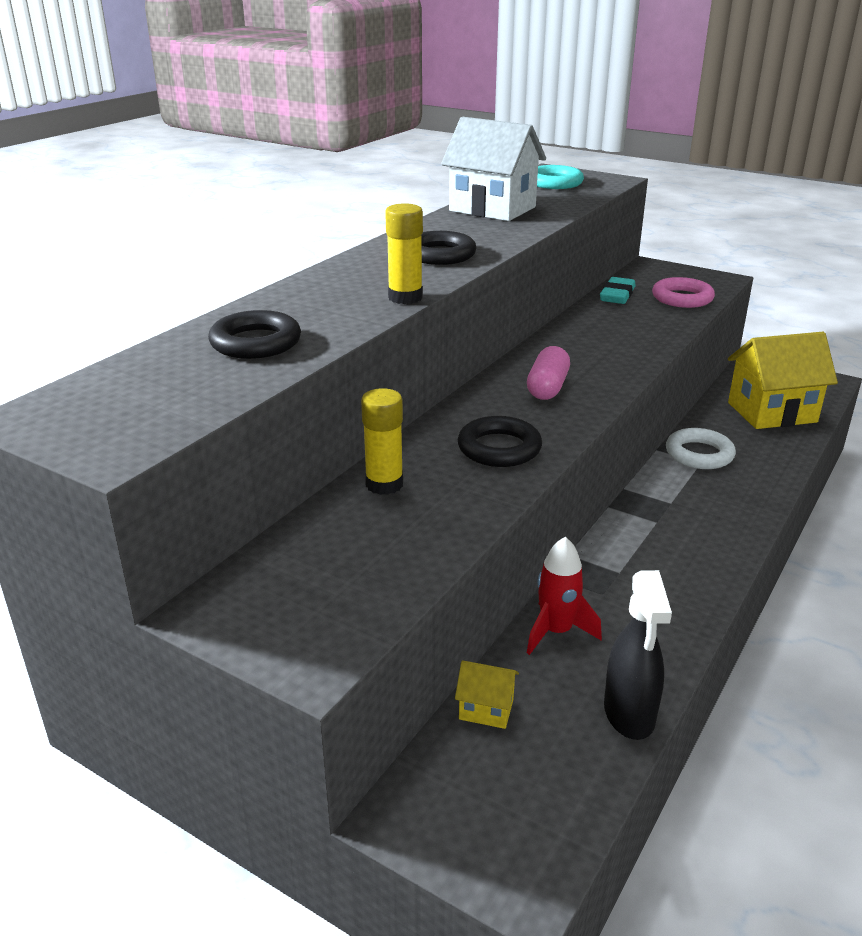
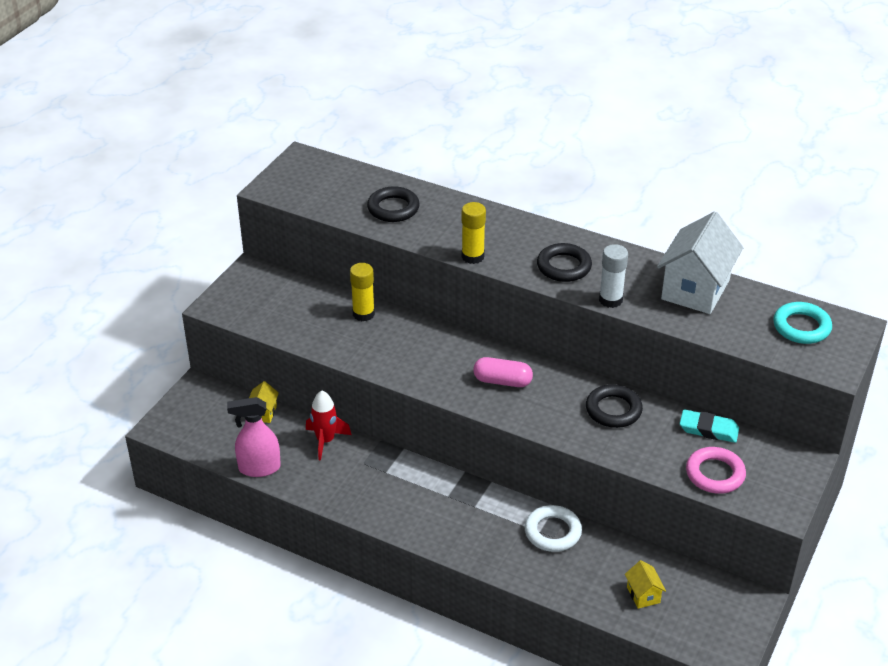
camera: 85 degrees right, 10 degrees up
black ring [458,416,542,467] -> black ring moved to [586,385,643,428]
black spray bottle [604,570,672,740] -> pink spray bottle [227,397,281,477]
yellow house [728,332,838,429] -> yellow house [625,560,666,609], size x0.44
none -> white glue stick [599,244,628,308]

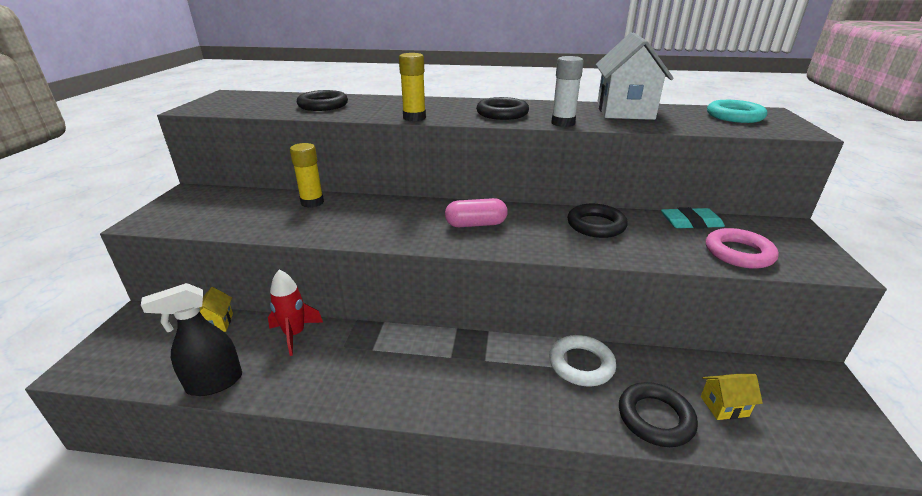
camera: 20 degrees left, 10 degrees down
pink spray bottle [227,397,281,477] -> black spray bottle [141,283,242,396]
yellow house [625,560,666,609] -> yellow house turned 60 degrees counterclockwise [701,374,763,420]
none -> black ring [619,382,698,447]

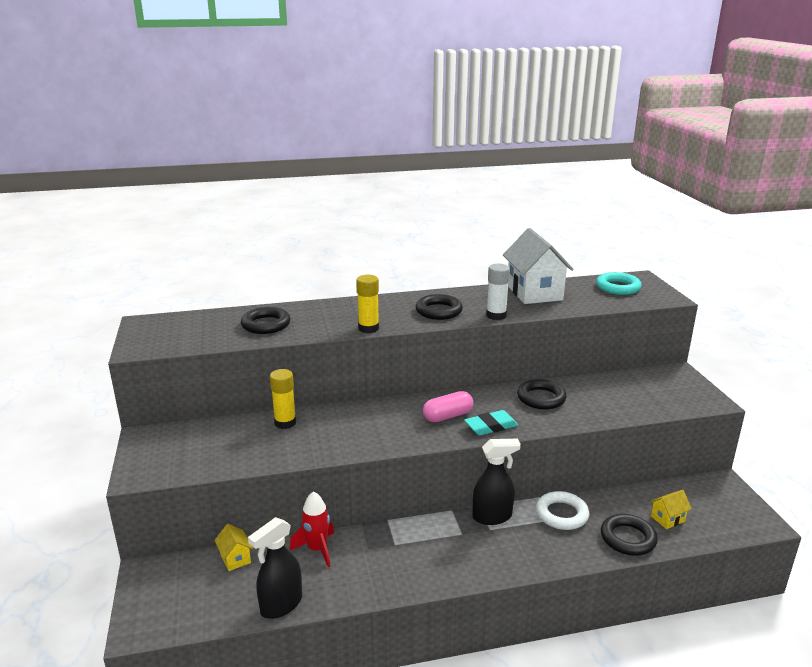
camera: 20 degrees left, 5 degrees down
turquoise eraser [661,207,725,229] -> turquoise eraser moved to [464,410,518,435]
pink ring [706,228,779,269] -> none
none -> black spray bottle [473,439,521,525]

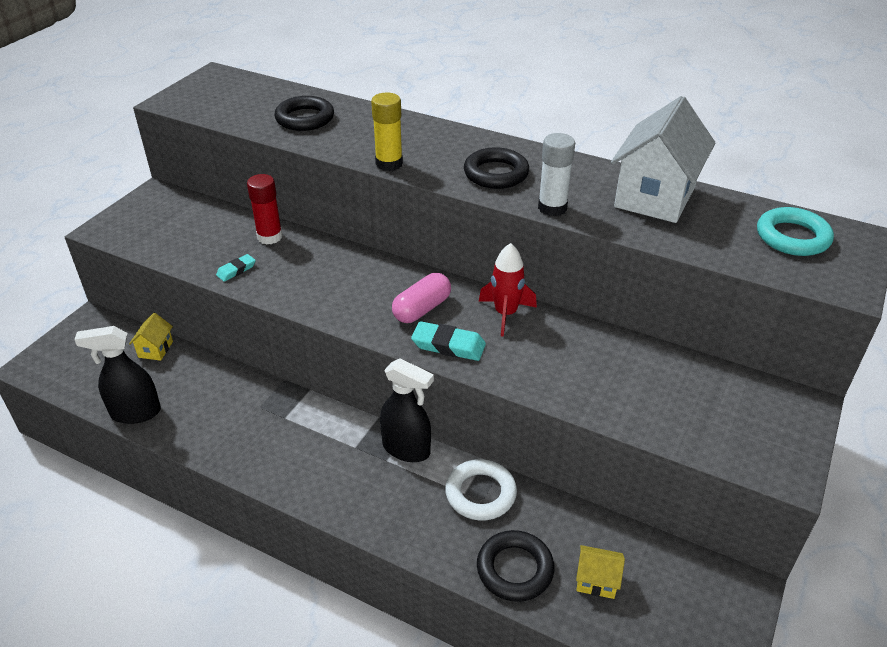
camera: 40 degrees right, 15 degrees up
yellow glue stick [270,369,296,429] -> red glue stick [247,174,283,245]
red rocket [289,491,334,567] -> red rocket moved to [479,243,537,337]
pink capsule [423,391,473,422] -> pink capsule turned 60 degrees counterclockwise [392,273,451,323]
black ring [517,379,567,409] -> none
none -> turquoise eraser [216,254,256,282]

